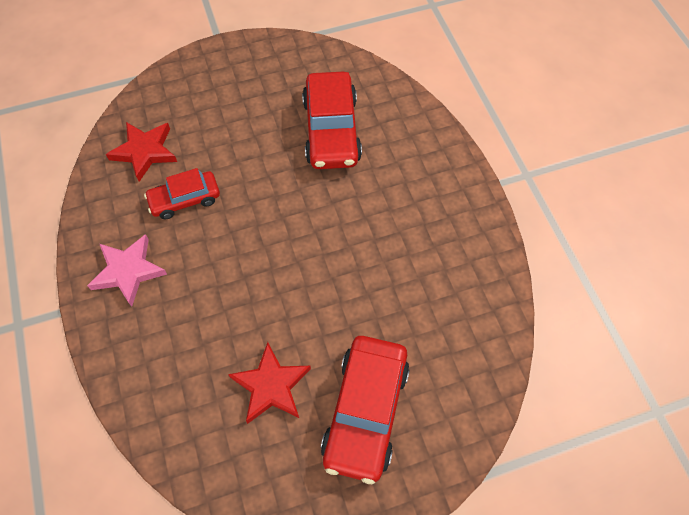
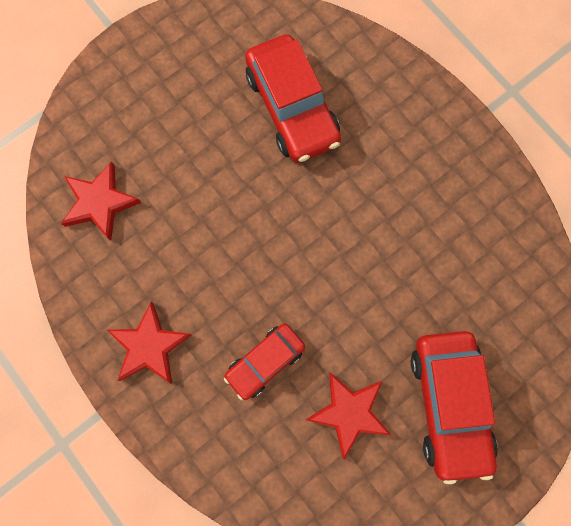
camera: 20 degrees left, 15 degrees up
pink star [87,234,167,307] -> red star [107,302,191,383]
red car [144,168,220,219] -> red car moved to [224,324,305,400]

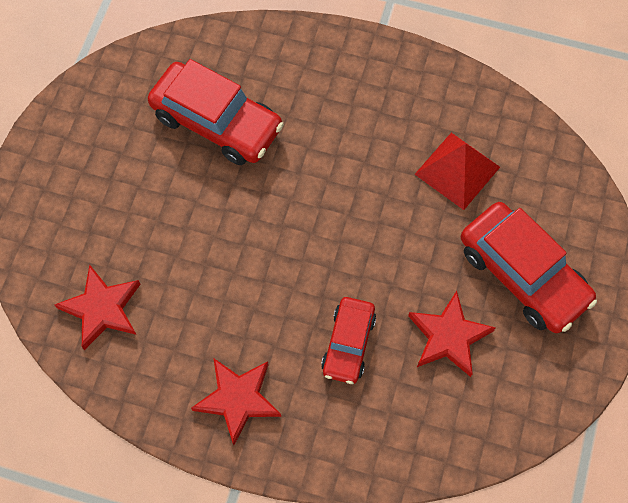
camera: 35 degrees left, 10 degrees down
none -> red pyramid [415,133,500,210]

